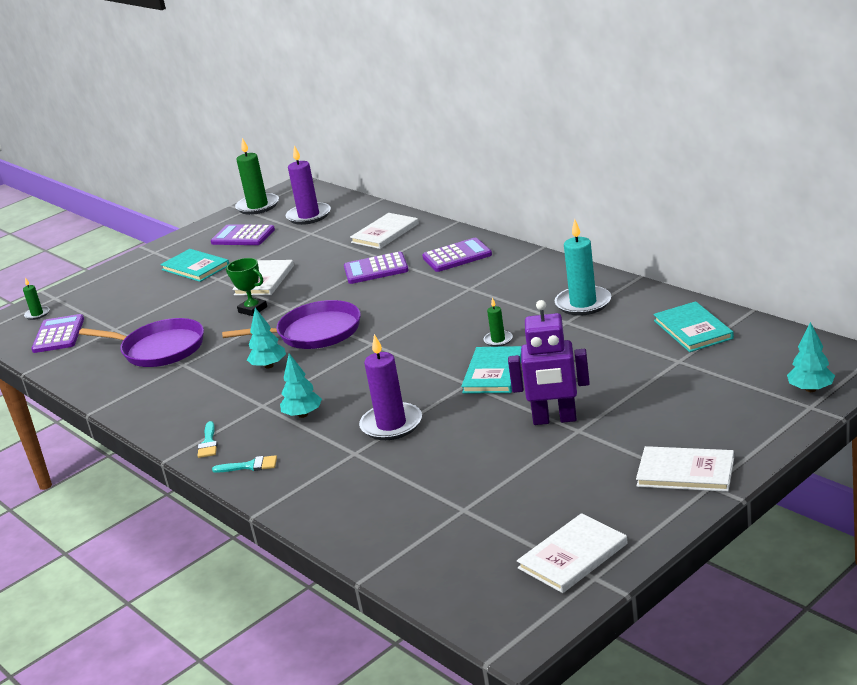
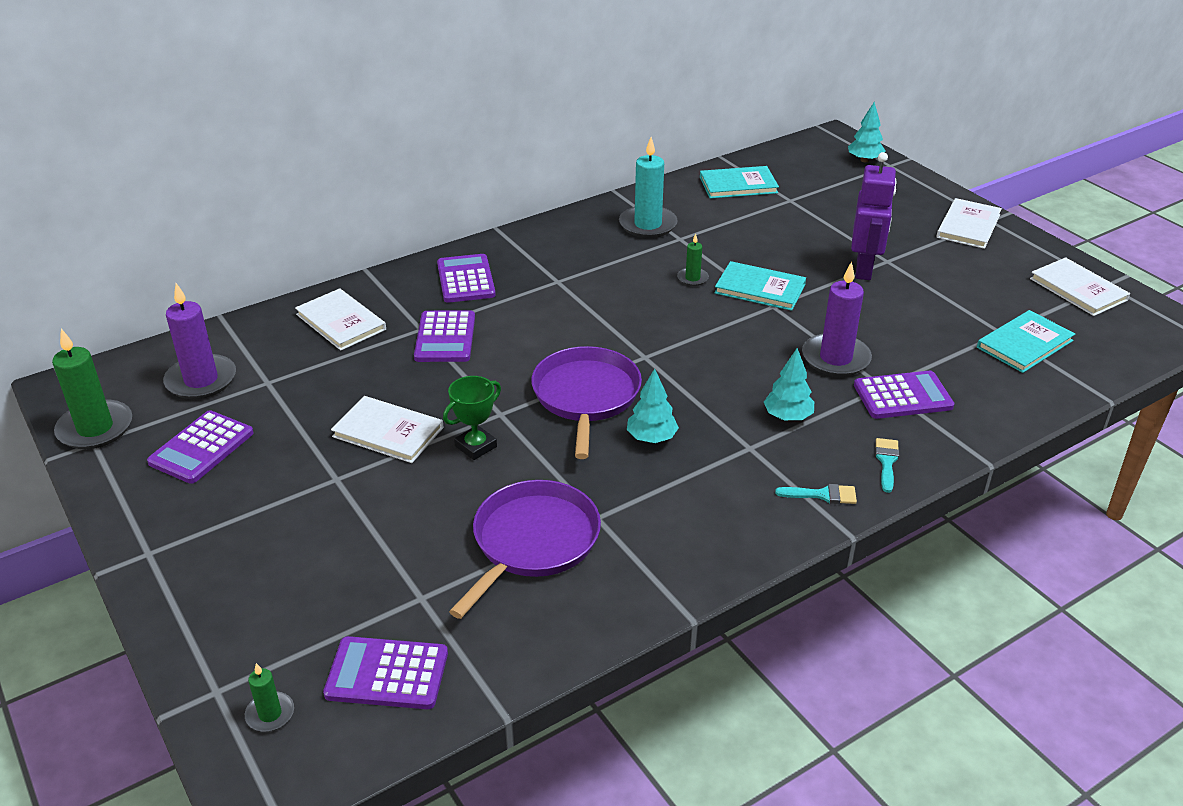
camera: 85 degrees left, 10 degrees up
turquoise book [160,249,229,282] -> turquoise book moved to [977,310,1075,373]
none -> purple calculator [854,371,955,419]

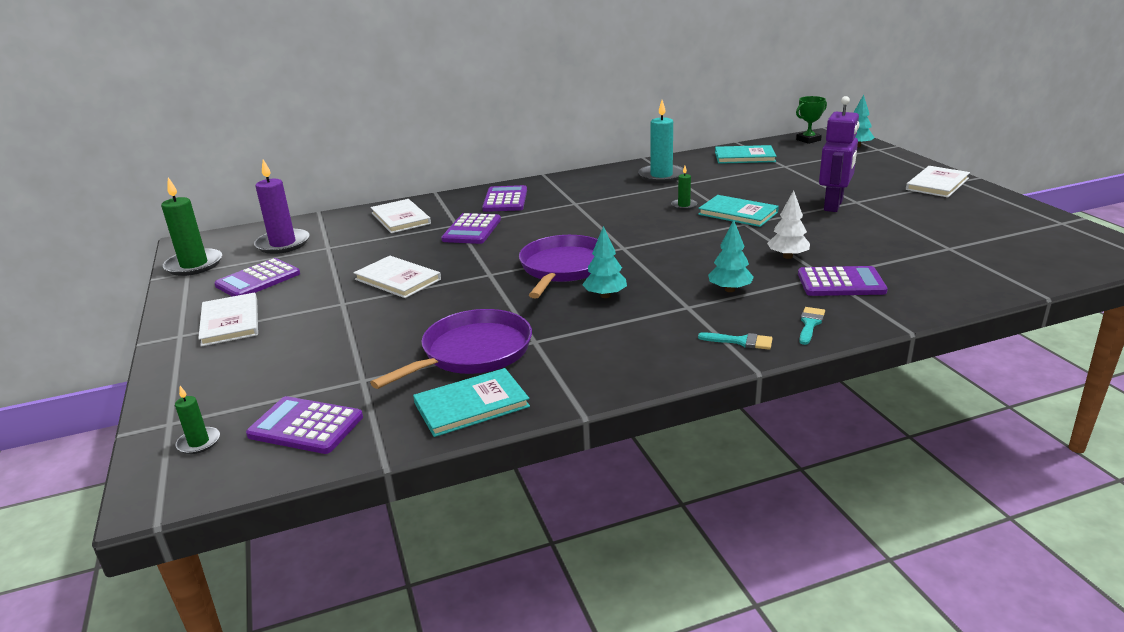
camera: 15 degrees right, 10 degrees down
green trophy [443,376,501,460] -> green trophy moved to [796,96,827,144]
purple candle [802,262,872,377] -> white tree [767,190,810,259]
turquoise book [977,310,1075,373] -> turquoise book moved to [413,368,530,437]
white book [1030,257,1130,316] -> white book moved to [198,293,258,347]

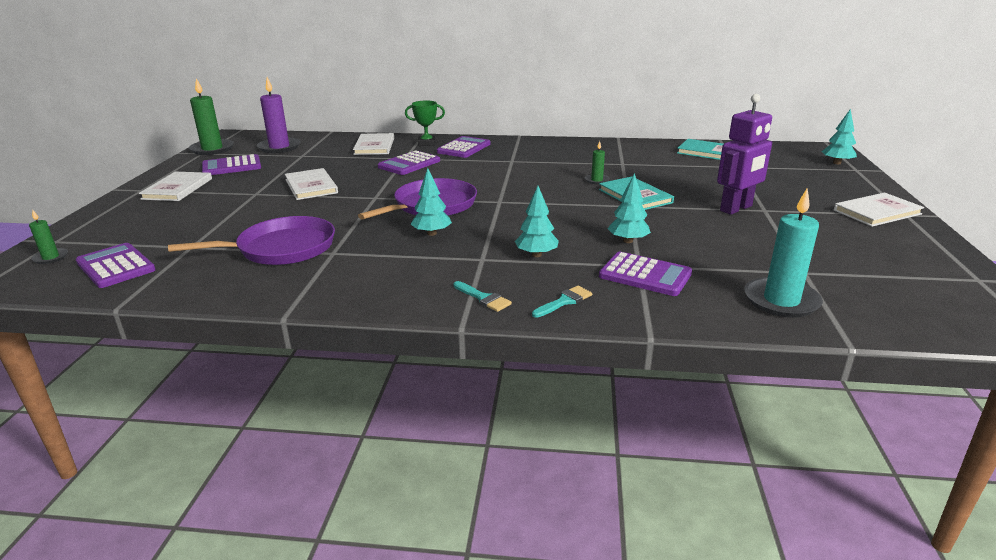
camera: 25 degrees right, 0 degrees up
turquoise book [413,368,530,437] -> none
turquoise candle [638,100,684,183] -> turquoise candle moved to [744,188,823,318]
white tree [767,190,810,259] -> turquoise tree [607,173,651,243]
green trophy [796,96,827,144] -> green trophy moved to [405,100,445,146]

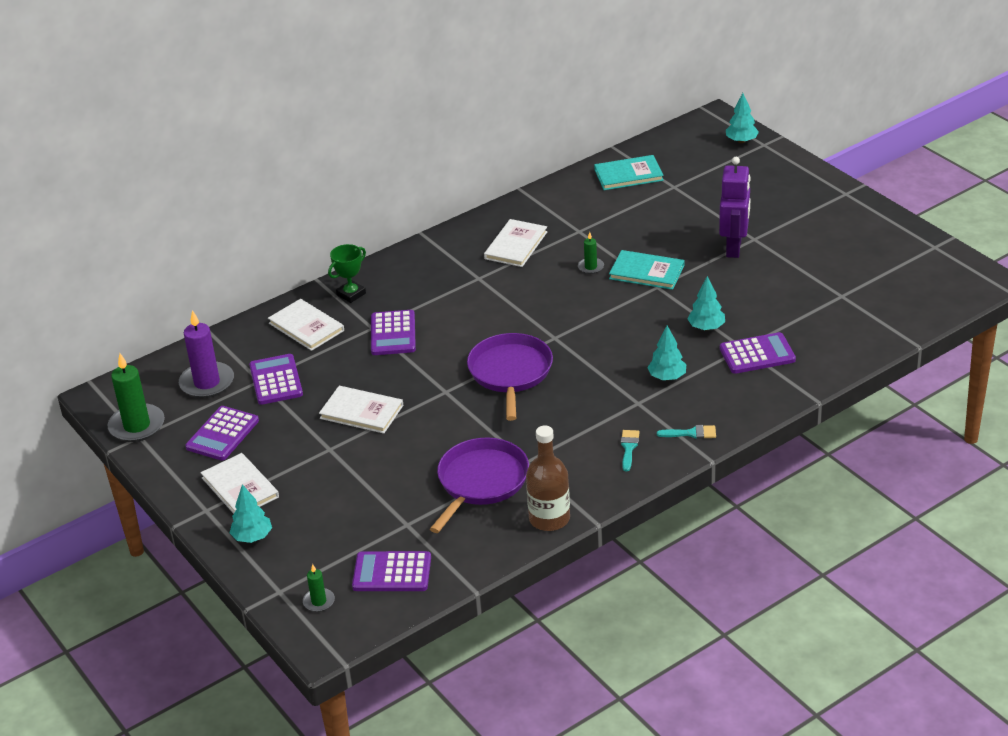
camera: 40 degrees left, 10 degrees up
turquoise tree [411,168,452,236] -> turquoise tree moved to [230,484,272,543]
purple calculator [437,136,490,158] -> purple calculator moved to [249,354,303,405]
turquoise brush [532,286,592,318] -> turquoise brush moved to [621,430,640,471]
turquoise candle [744,188,823,318] -> none
white book [834,193,924,227] -> white book moved to [484,219,547,267]
none -> brown bottle [526,425,570,531]

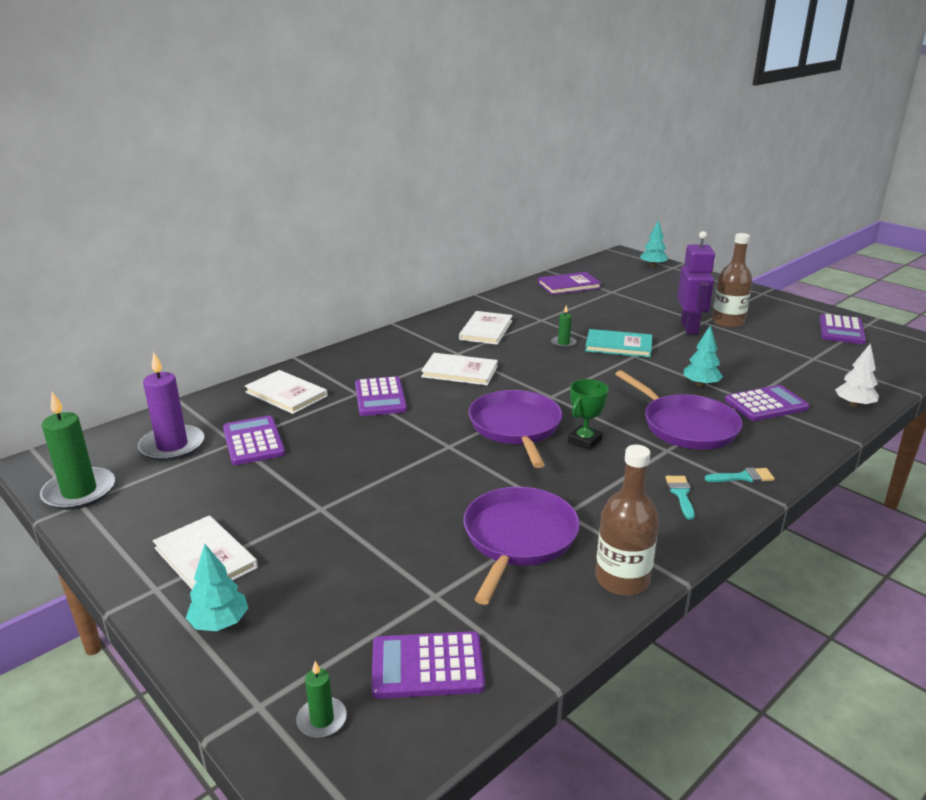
camera: 10 degrees left, 10 degrees down
purple calculator [185,406,259,461] -> purple calculator moved to [820,314,866,344]
white book [319,386,403,434] -> white book moved to [421,353,498,385]
green trophy [328,244,366,303] -> green trophy moved to [568,379,609,450]
turquoise book [594,155,664,190] -> purple book [538,272,602,295]
turquoise tree [647,326,686,380] -> purple pan [615,370,743,450]
none -> brown bottle [712,233,752,328]
none -> white tree [835,343,879,407]

